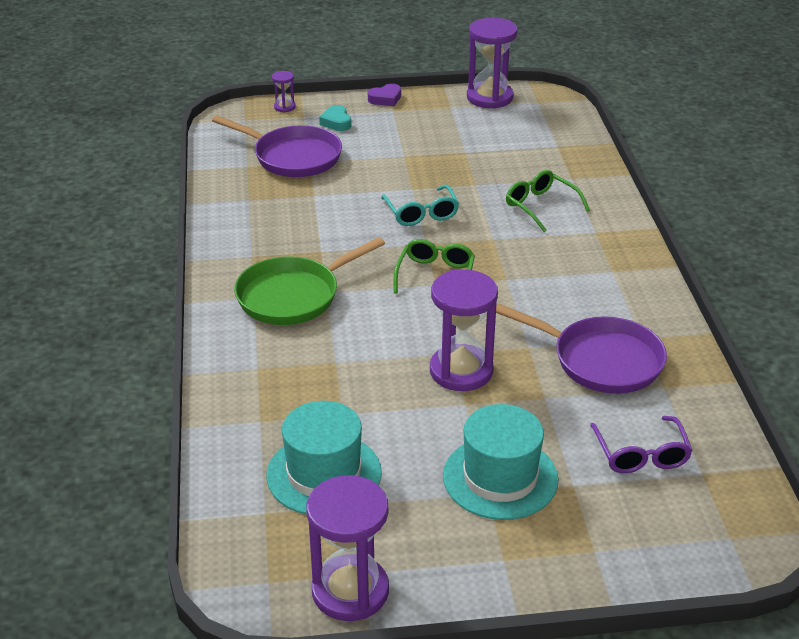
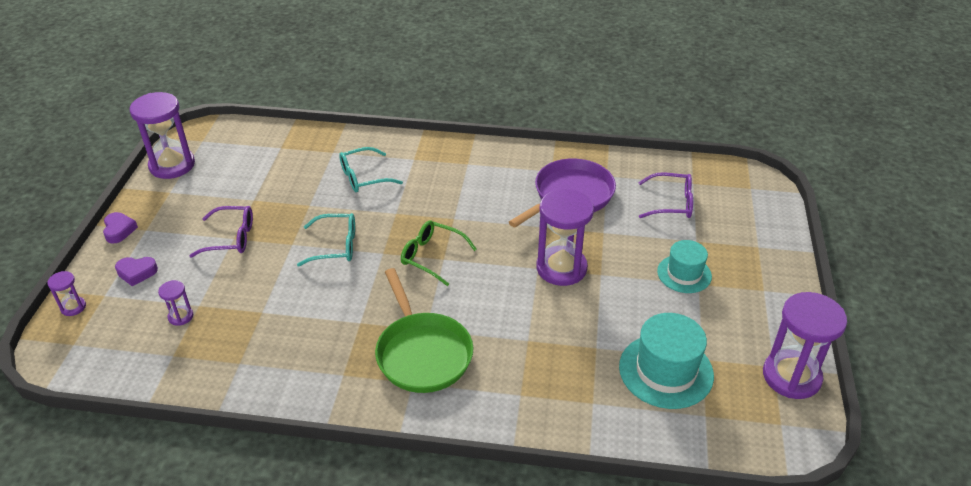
camera: 75 degrees left, 5 degrees up
purple pan [212,115,342,177] -> purple hourglass [158,280,193,326]
turquoise heart [319,105,351,131] -> purple heart [115,257,158,286]
turquoise hat [443,404,558,520] -> turquoise hat [657,240,712,293], size x0.64
green glasses [506,170,590,232] -> turquoise glasses [339,147,403,192]
none -> purple glasses [189,206,253,258]

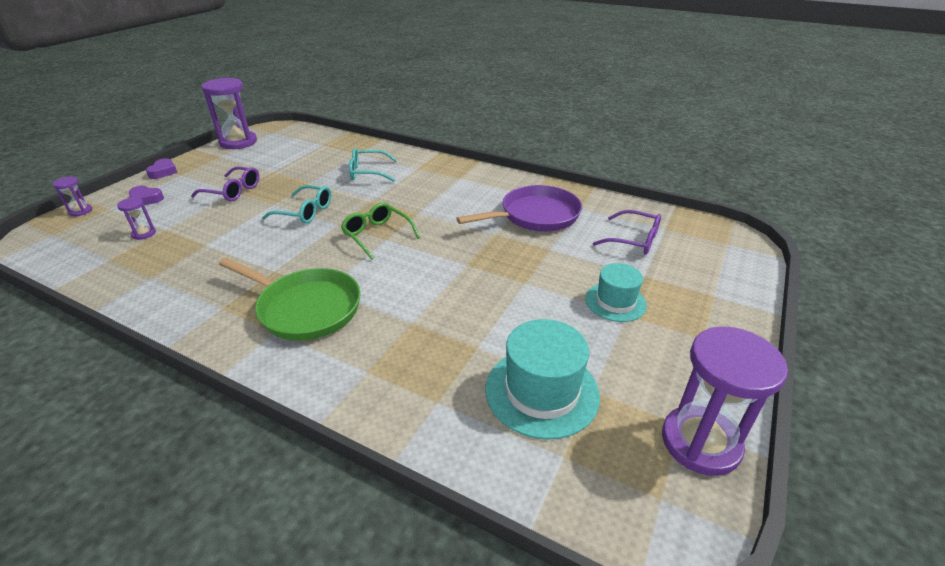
camera: 20 degrees right, 5 degrees down
green pan [375,268,474,393] -> green pan turned 60 degrees counterclockwise [219,257,361,341]
purple hourglass [536,189,594,286] -> none

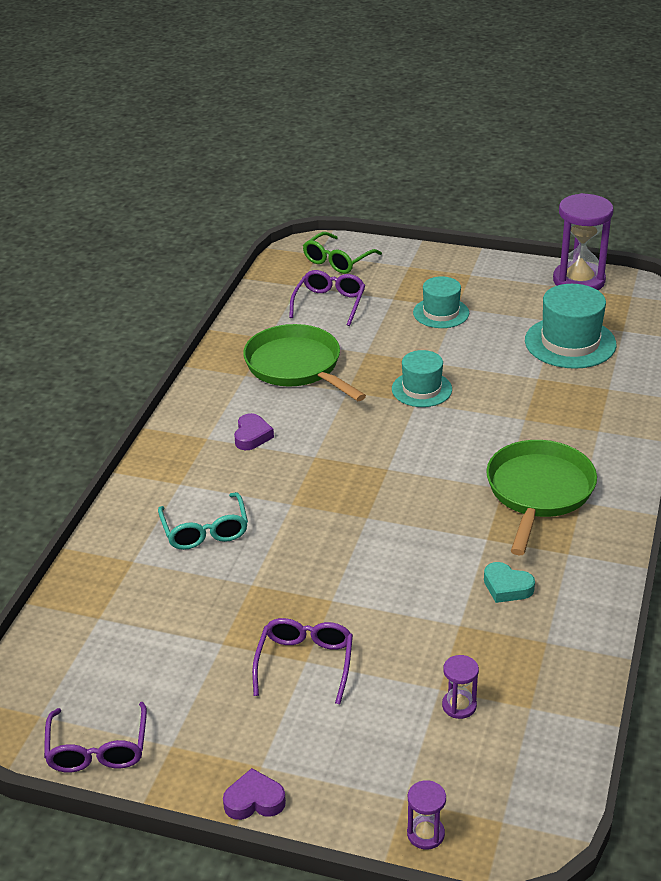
camera: 100 degrees left, 0 degrees up
purple heart [129,186,164,205] -> purple heart moved to [234,413,274,450]
purple hourglass [201,78,257,149] -> purple glasses [44,702,147,772]
turquoise glasses [262,185,331,224] -> none
green glasses [341,203,420,260] -> green glasses moved to [303,232,382,274]
purple pan [456,185,582,231] -> green pan [243,324,366,401]
none -> turquoise hat [392,350,452,407]
none -> turquoise heart [484,562,535,603]

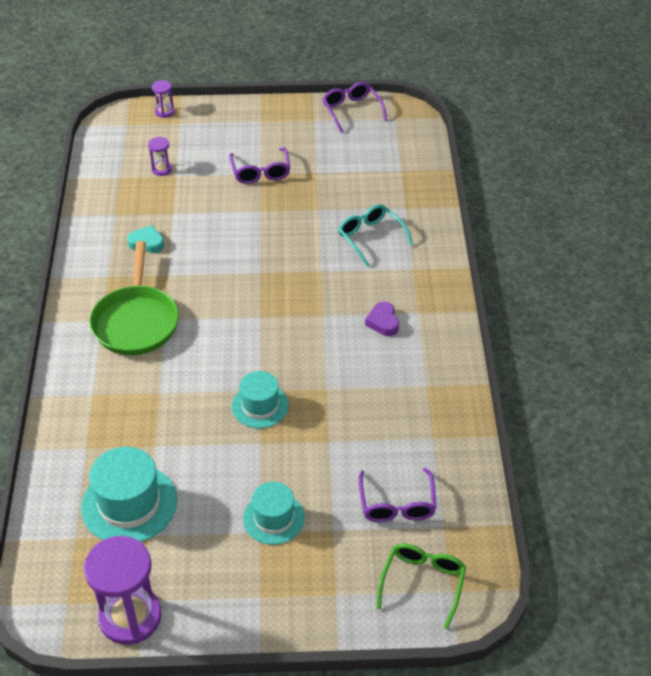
camera: 160 degrees right, 10 degrees up
purple heart [223,768,286,820] -> none
green pan [243,324,366,401] -> none

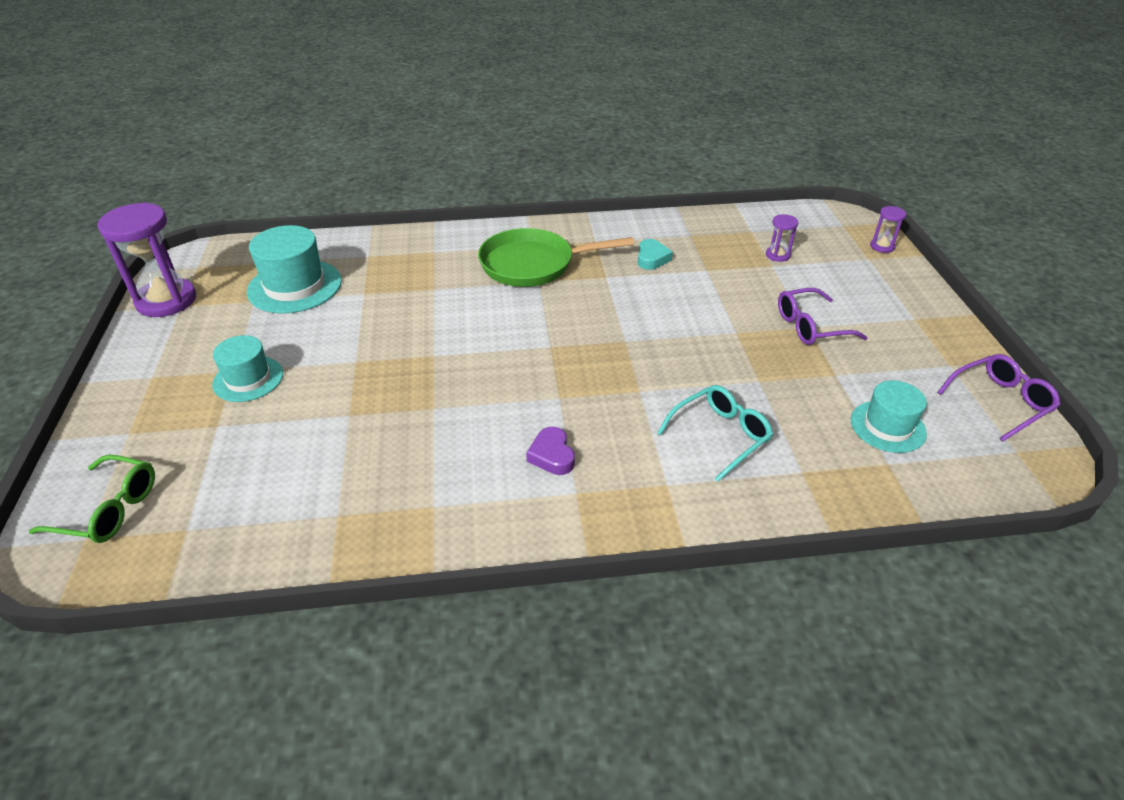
camera: 85 degrees right, 5 degrees down
turquoise hat [232,371,289,428] -> turquoise hat moved to [851,380,927,453]
purple glasses [358,468,436,522] -> none
purple heart [365,302,399,336] -> purple heart turned 90 degrees counterclockwise [526,427,575,475]

